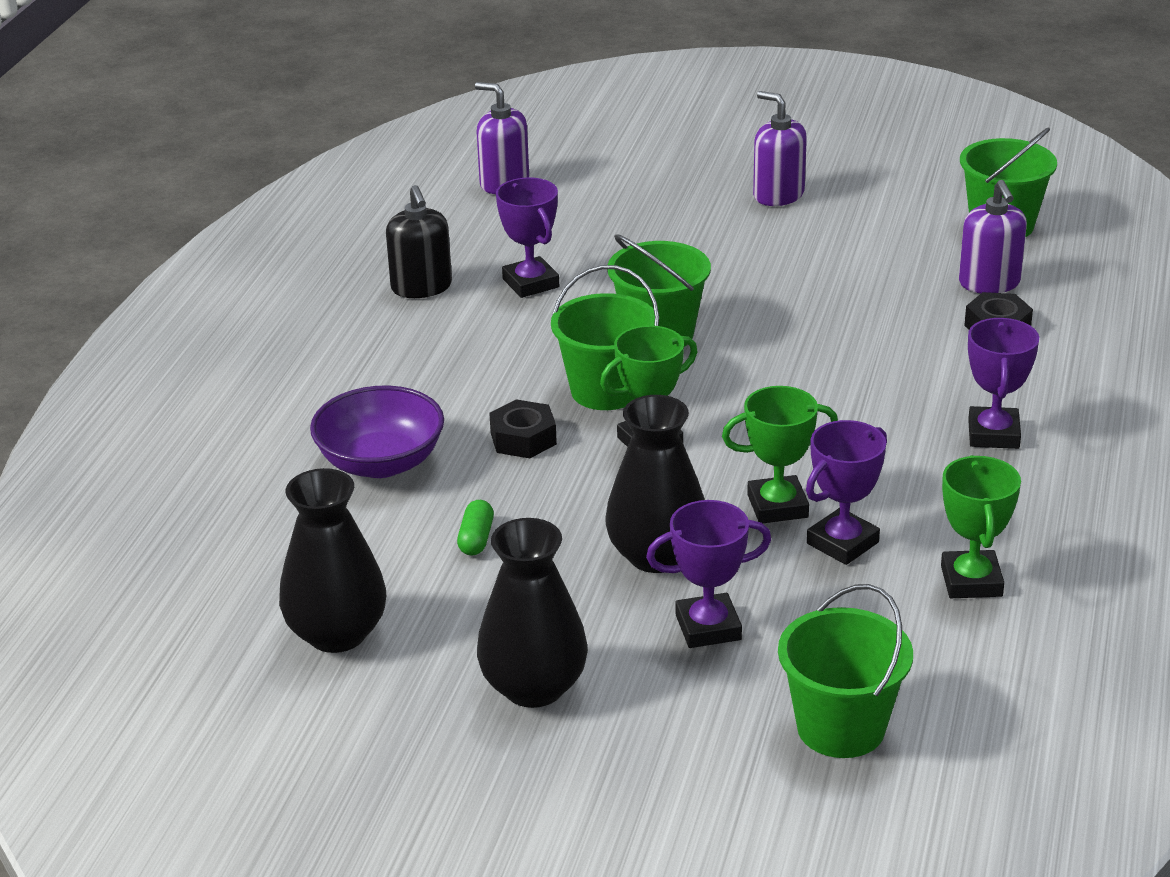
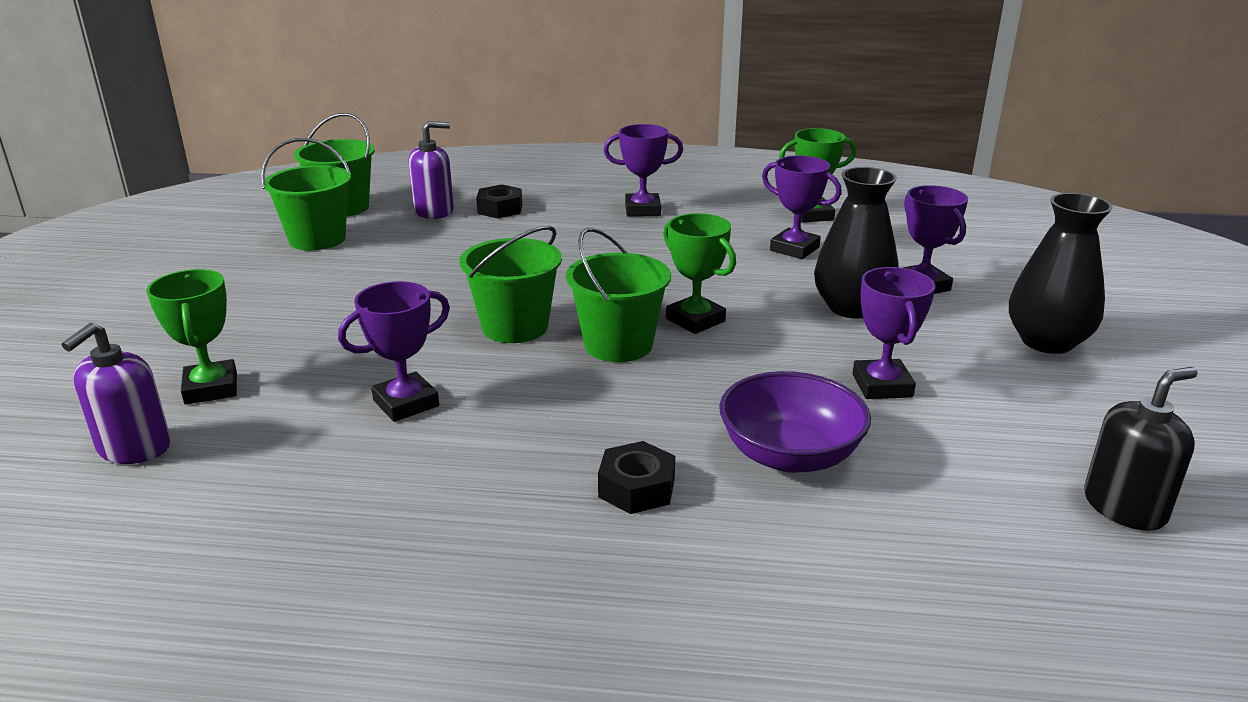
camera: 100 degrees left, 5 degrees down
black vase [279,468,386,653] -> none
black soap dispenser [386,185,452,298] -> black soap dispenser moved to [1084,367,1198,531]
green capsule [457,500,494,556] -> purple trophy [852,267,935,399]
black nut [489,399,557,458] -> black nut moved to [598,441,675,514]
green trophy [722,386,838,523] -> green trophy moved to [147,269,237,405]
purple soap dispenser [753,91,807,206] -> none
green bucket [778,584,913,758] -> green bucket moved to [261,138,351,251]

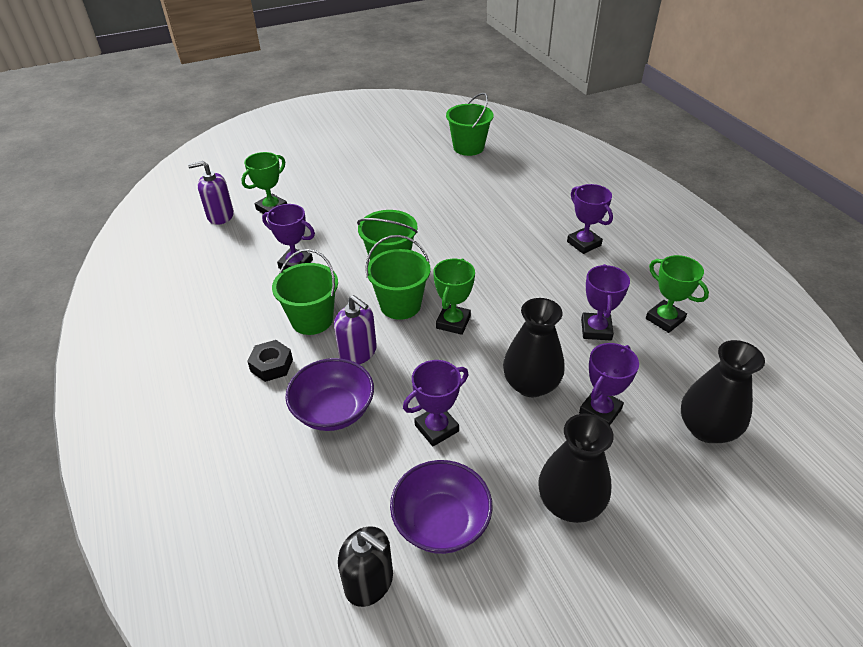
camera: 60 degrees right, 15 degrees up
green bucket [261,138,351,251] -> green bucket moved to [272,249,338,335]
purple soap dispenser [409,121,454,219] -> purple soap dispenser moved to [334,295,377,364]
black nut [476,184,522,219] -> none
none -> purple bowl [390,460,493,554]
none -> black vase [681,340,765,443]

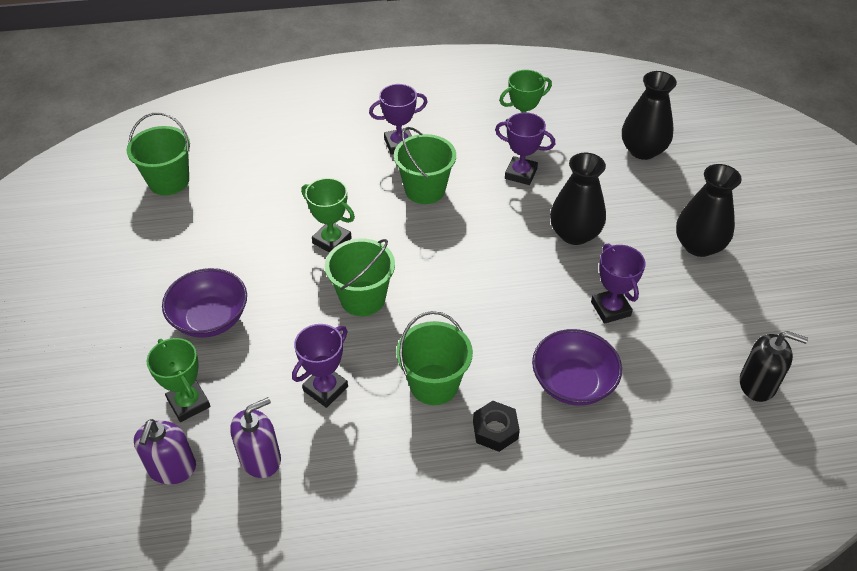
camera: 75 degrees left, 5 degrees up
purple soap dispenser [334,295,377,364] -> purple soap dispenser moved to [230,397,281,478]
black soap dispenser [338,526,393,607] -> black soap dispenser turned 60 degrees clockwise [740,331,808,402]
green bucket [365,235,431,320] -> green bucket moved to [394,127,456,204]
purple bowl [390,460,493,554] -> purple bowl moved to [162,268,247,338]
green trophy [433,258,475,335] -> green trophy moved to [301,178,355,253]
purple trophy [579,343,639,425] -> none

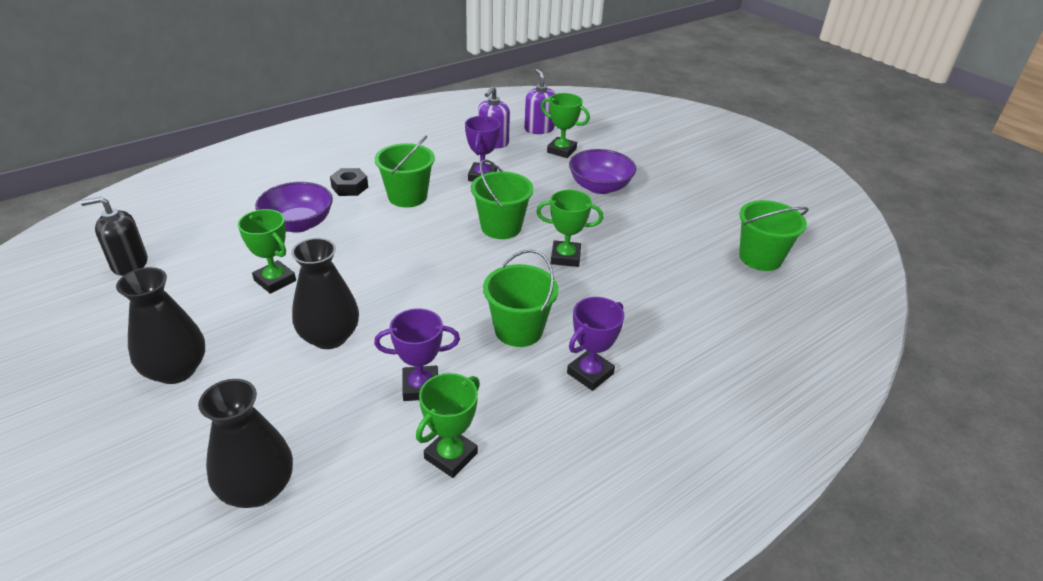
camera: 150 degrees right, 10 degrees down
purple trophy [591,243,646,324] -> green trophy [238,209,296,294]

